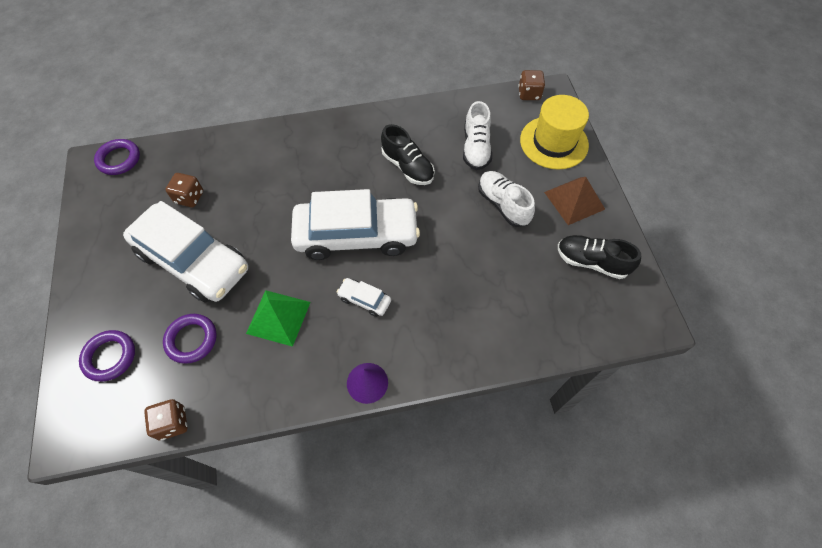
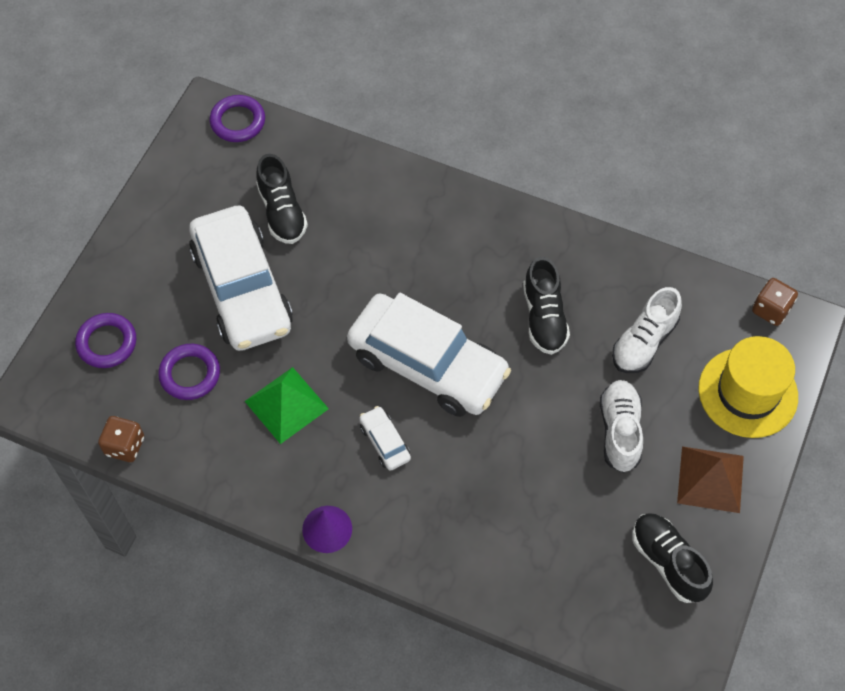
camera: 35 degrees right, 0 degrees up
brown dice [165,173,203,207] -> black shoe [256,154,308,244]

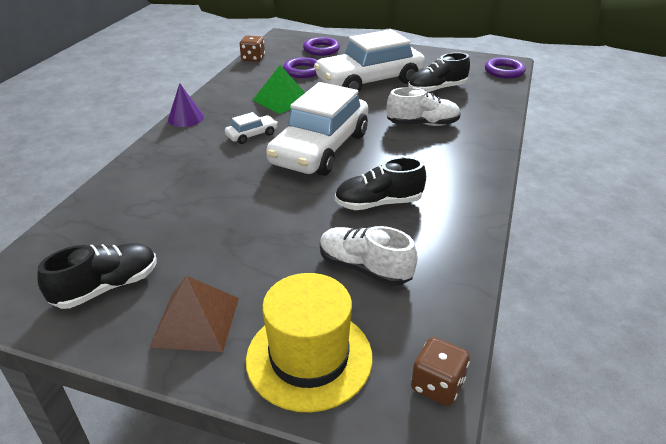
camera: 85 degrees right, 25 degrees down
white shoe [600,380,643,473] -> white shoe moved to [387,87,461,126]

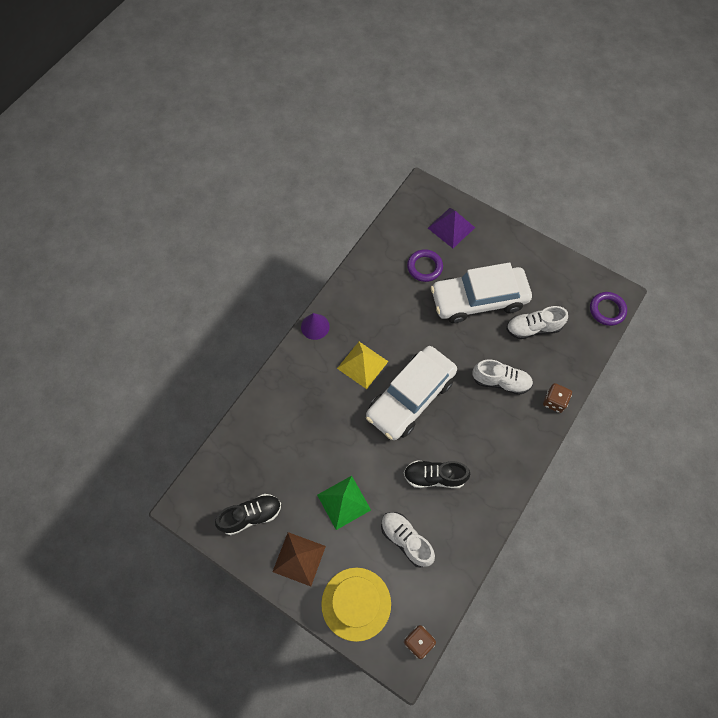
camera: 15 degrees right, 30 degrees up
white car [225,112,278,144] -> yellow pyramid [337,342,389,389]
brown dice [240,35,265,62] -> brown dice moved to [543,383,572,413]
green pyramid [253,65,305,114] -> green pyramid moved to [317,476,371,530]
purple ring [303,37,340,56] -> purple pyramid [428,208,475,248]
black shoe [408,52,470,93] -> white shoe [506,306,568,339]

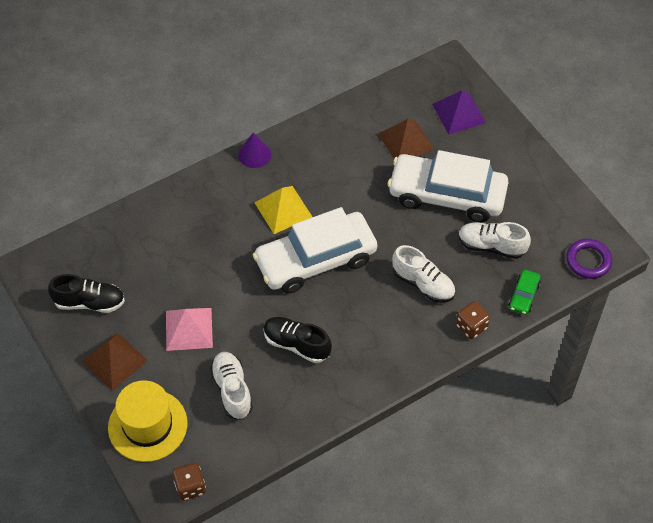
camera: 25 degrees right, 10 degrees down
green pyramid [317,476,371,530] -> pink pyramid [166,308,213,351]
purple ring [407,249,443,282] -> brown pyramid [378,119,434,159]
none -> green car [509,269,541,315]

